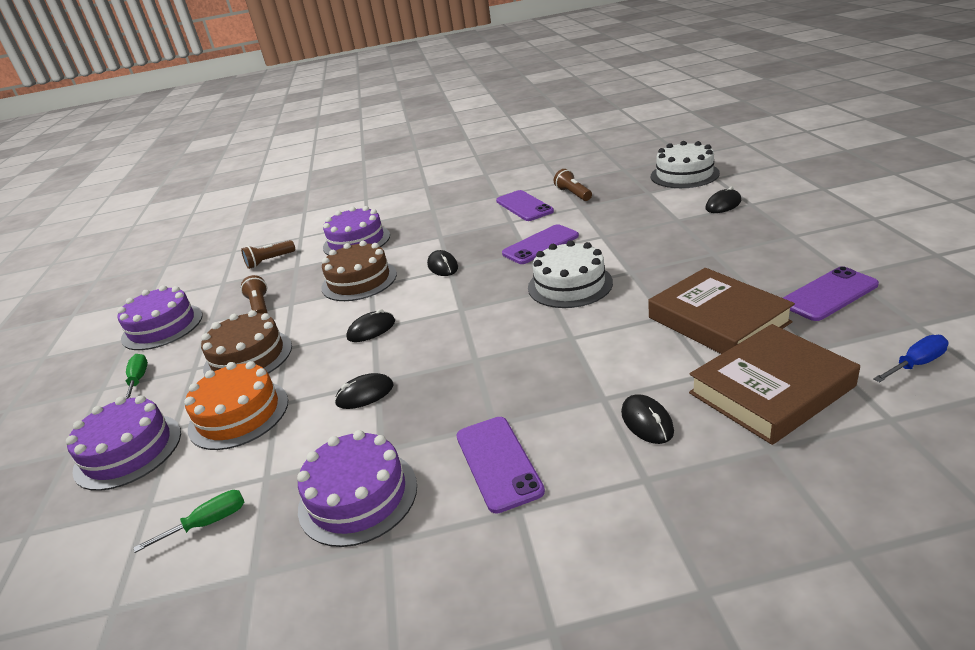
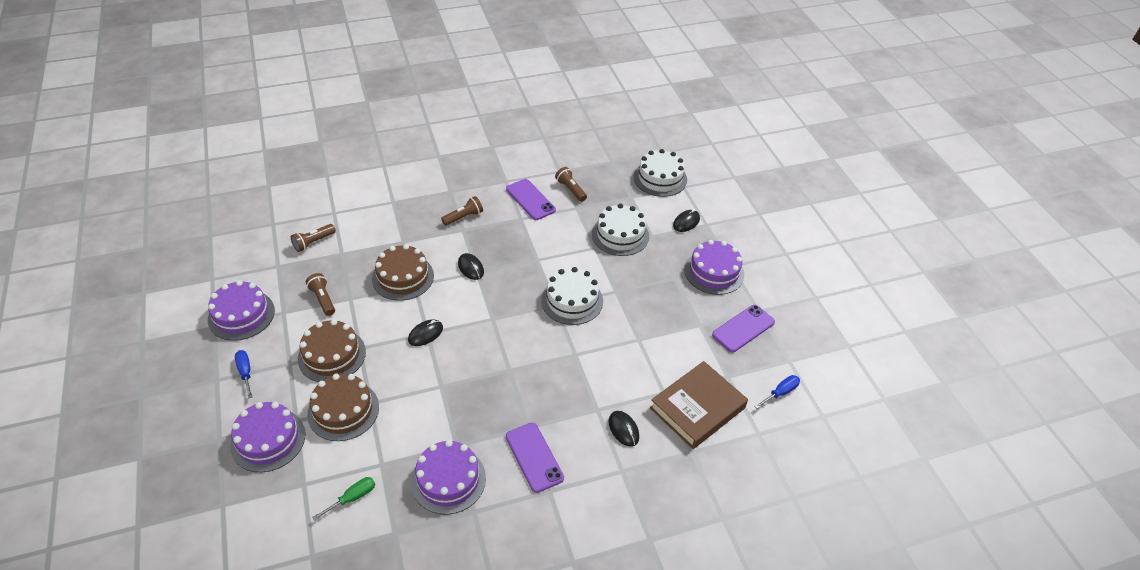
camera: 15 degrees left, 15 degrees up
green screwdriver [126,354,148,399] -> blue screwdriver [235,350,252,399]
orange cake [184,361,288,450] -> brown cake [307,374,379,441]
purple cake [323,206,390,255] -> purple cake moved to [684,240,744,295]
black mouse [335,373,393,409] -> none
purple phone [502,224,579,264] -> none
brown book [649,268,795,354] -> none
none -> brown flashlight [441,196,483,226]
none -> white cake [592,203,649,256]

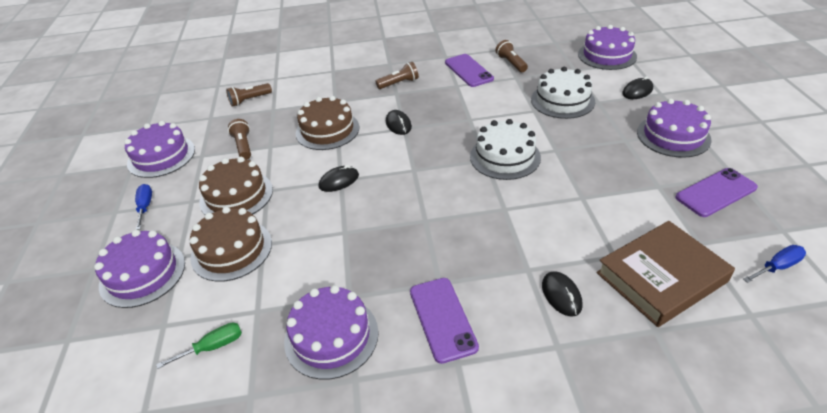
camera: 15 degrees right, 5 degrees down
white cake [633,149,687,197] -> purple cake [578,25,637,70]

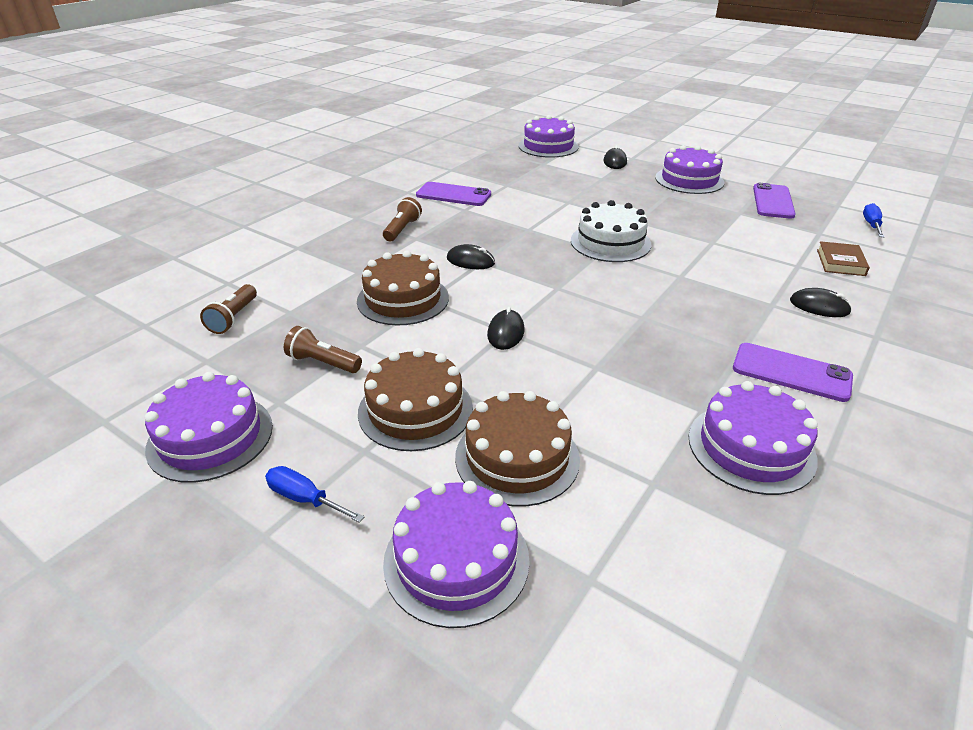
camera: 50 degrees left, 5 degrees down
green screwdriver [156,323,242,369] -> none
brown flashlight [495,40,528,72] -> none
white cake [531,67,595,119] -> none
brown book [596,221,735,327] -> brown book [817,241,870,276], size x0.51

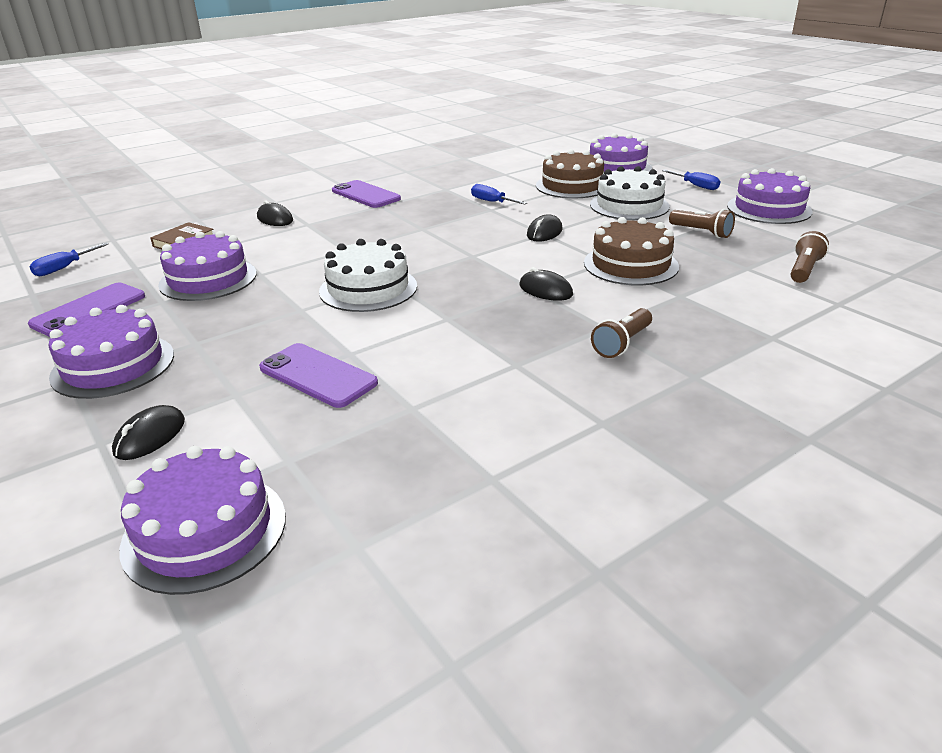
camera: 160 degrees left, 5 degrees down
brown cake [358,348,473,451] -> white cake [590,166,670,220]
purple phone [416,182,491,206] -> purple phone moved to [259,343,378,408]
purple cake [689,381,818,495] -> purple cake moved to [158,231,257,301]
none -> blue screwdriver [471,184,527,205]

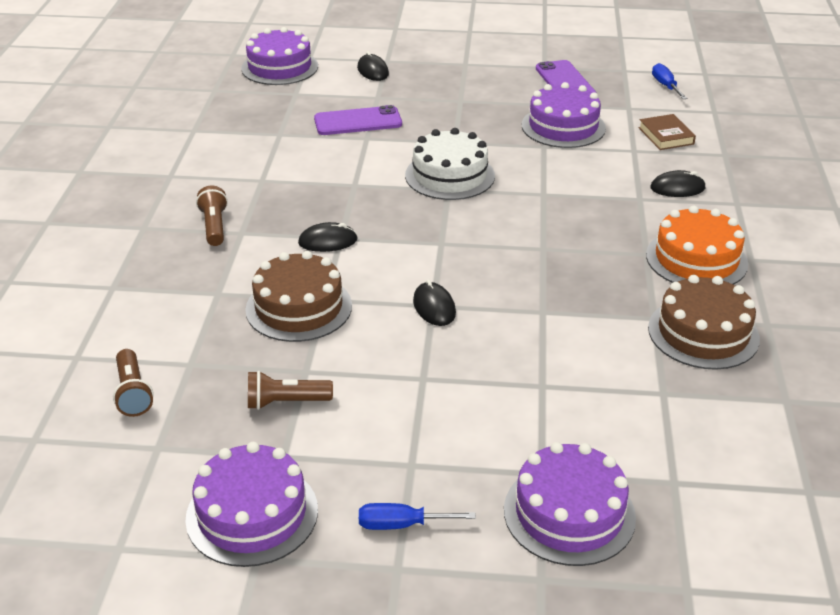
camera: 130 degrees right, 5 degrees up
purple cake [48,305,174,399] -> none
purple phone [332,180,401,208] -> orange cake [646,205,748,285]
blue screwdriver [471,184,527,205] -> none
brown cake [536,149,604,199] -> brown cake moved to [648,275,760,370]
white cake [590,166,670,220] -> none

